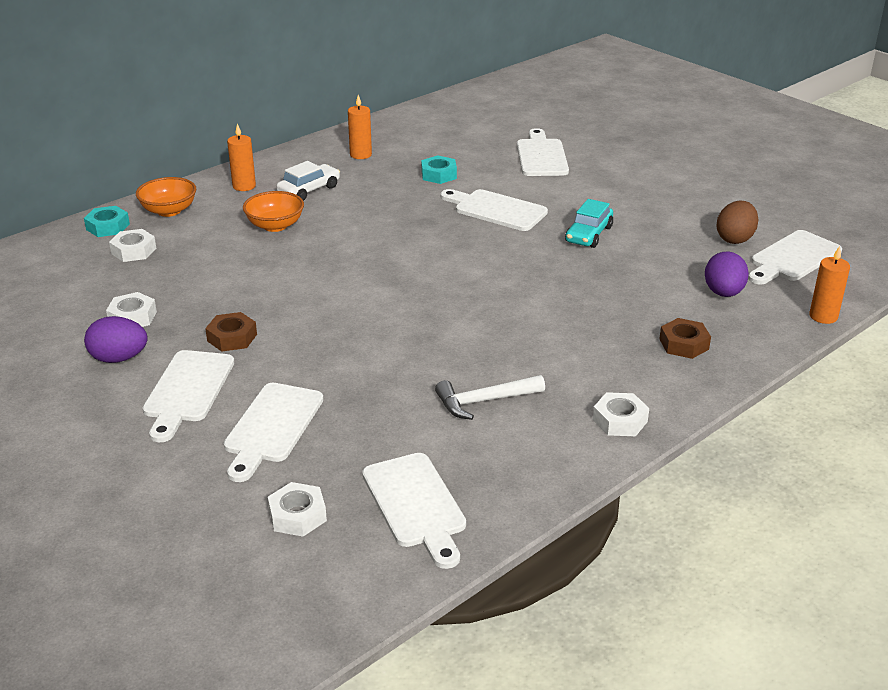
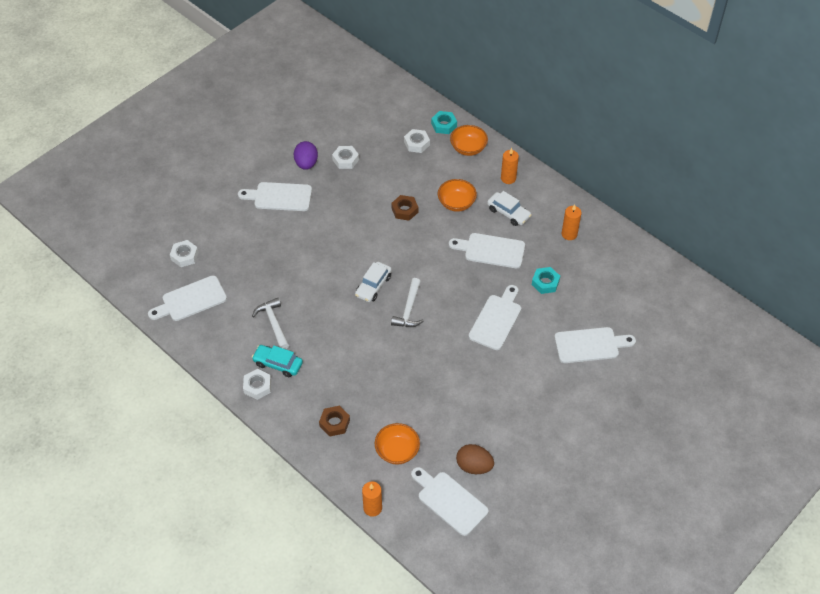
camera: 85 degrees right, 20 degrees up
brown nut [205,312,257,352] -> brown nut moved to [391,195,418,220]
white cutting board [224,383,324,482] -> white cutting board moved to [449,233,525,268]
turquoise car [565,199,613,248] -> turquoise car moved to [252,345,303,377]
purple egg [705,251,749,297] -> orange bowl [375,423,420,465]
none -> white car [355,262,392,302]
none -> white hammer [391,278,424,327]

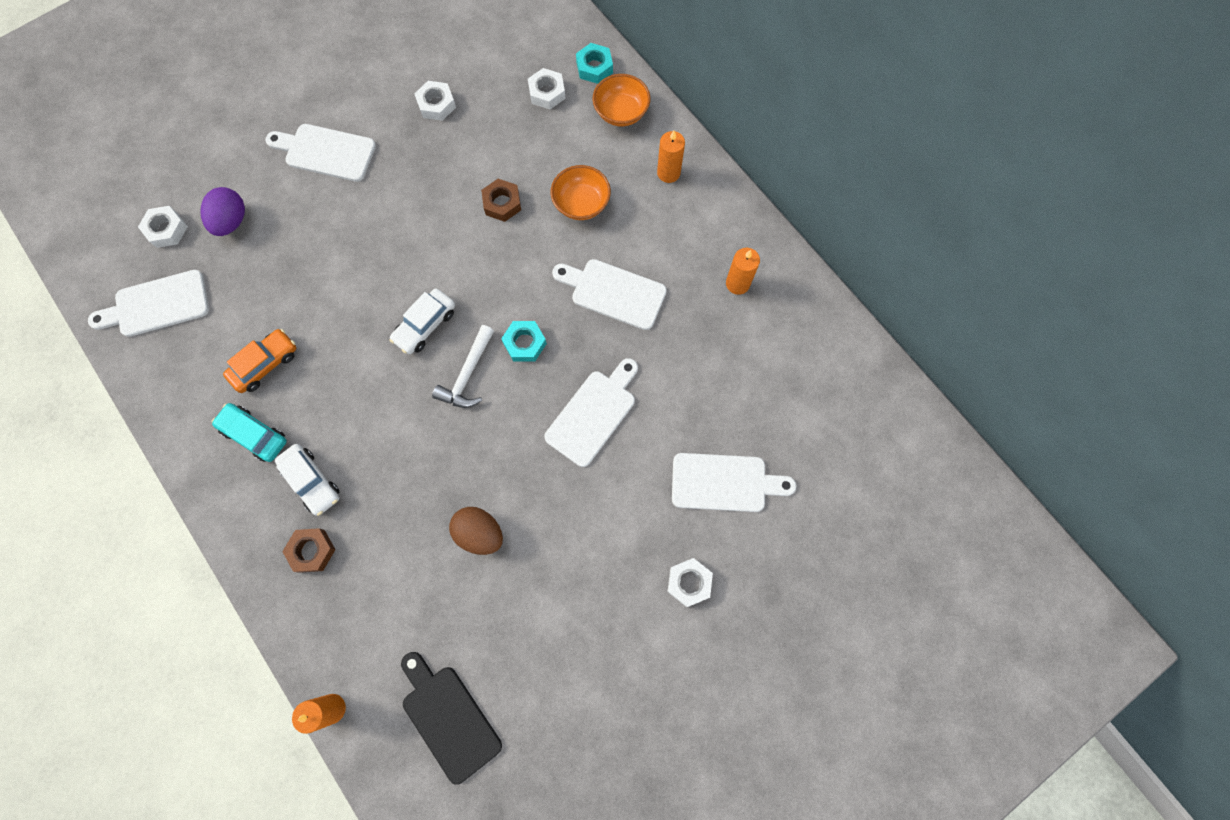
camera: 10 degrees right, 20 degrees up
white nut [243,369,271,400] -> white nut moved to [667,558,713,607]
white hammer [252,298,289,349] -> orange car [223,329,296,393]
purple egg [294,141,318,170] -> purple egg moved to [200,187,245,236]
orange bowl [375,423,420,465] -> none
white cutting board [411,467,489,536] -> black cutting board [401,652,502,785]
brown egg [456,444,494,474] -> brown egg moved to [449,507,503,555]
white car [487,191,532,226] -> white car moved to [275,444,339,516]
turquoise nut [532,267,560,294] -> turquoise nut moved to [501,321,547,362]

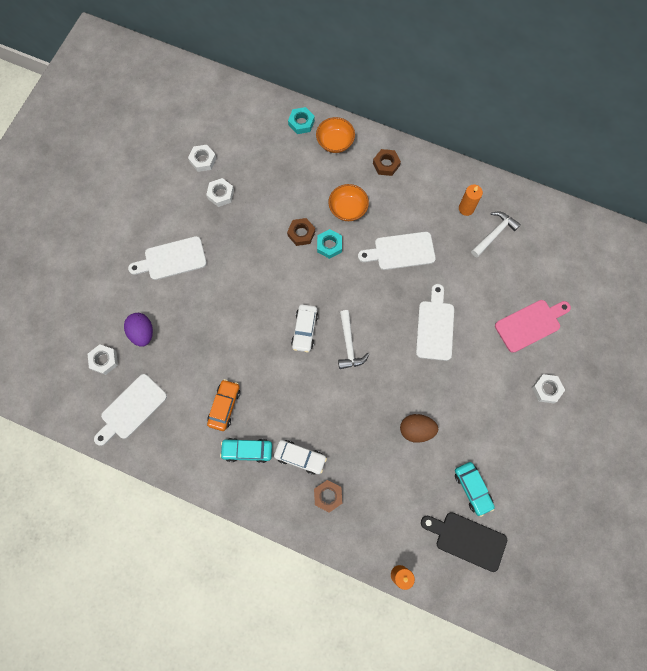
camera: 30 degrees left, 0 degrees up
turquoise nut [501,321,547,362] -> turquoise nut moved to [317,229,342,259]
white nut [528,68,566,109] -> white nut moved to [188,145,217,172]
orange candle [657,131,685,183] -> brown nut [373,149,401,176]
white cutting board [672,453,796,512] -> pink cutting board [495,300,571,353]
none -> turquoise car [455,462,495,517]
none -> white hammer [471,211,521,257]

